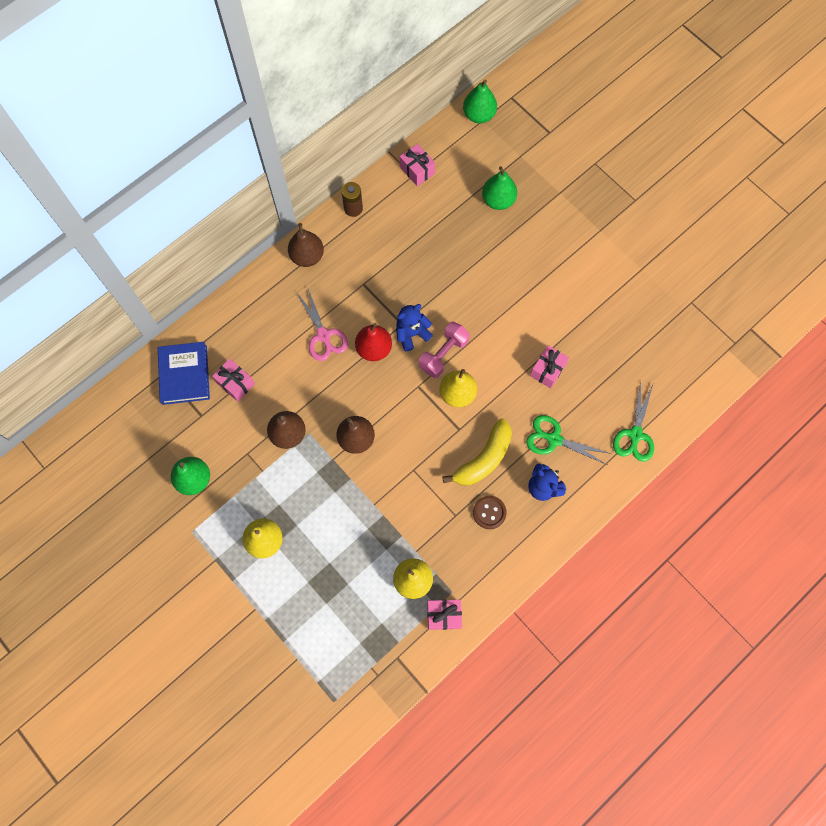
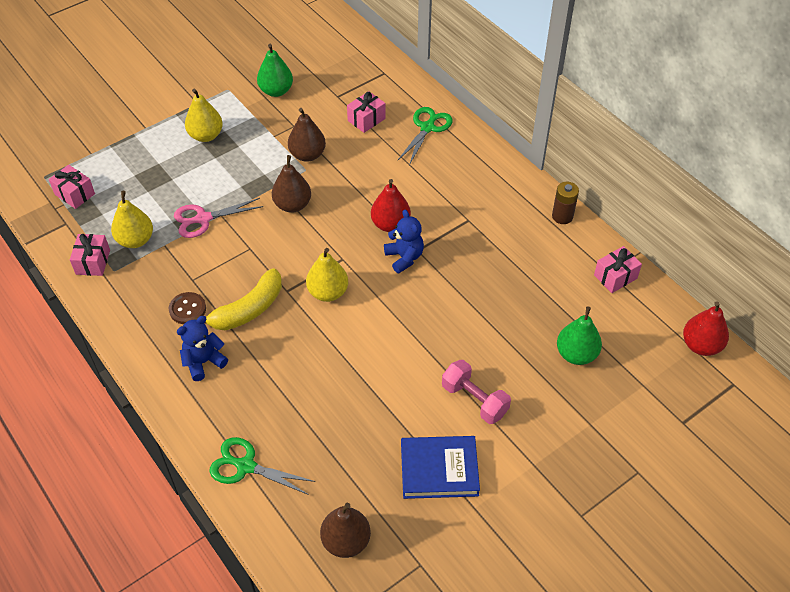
camera: 95 degrees right, 20 degrees down
blue book [158,342,210,405] -> blue book moved to [401,436,480,499]
brown pear [288,223,324,267] -> brown pear moved to [320,503,371,558]
pink scissors [297,287,348,361] -> pink scissors moved to [174,198,263,238]
pink dumbbell [419,322,470,378] -> pink dumbbell moved to [442,360,511,424]
yellow banana [442,418,512,485] -> yellow banana turned 90 degrees counterclockwise [195,268,282,330]
green pear [463,79,497,123] -> red pear [683,301,729,356]
green scissors [526,415,611,465] -> green scissors moved to [398,107,453,165]
pink gift [530,345,569,388] -> pink gift moved to [49,165,95,209]

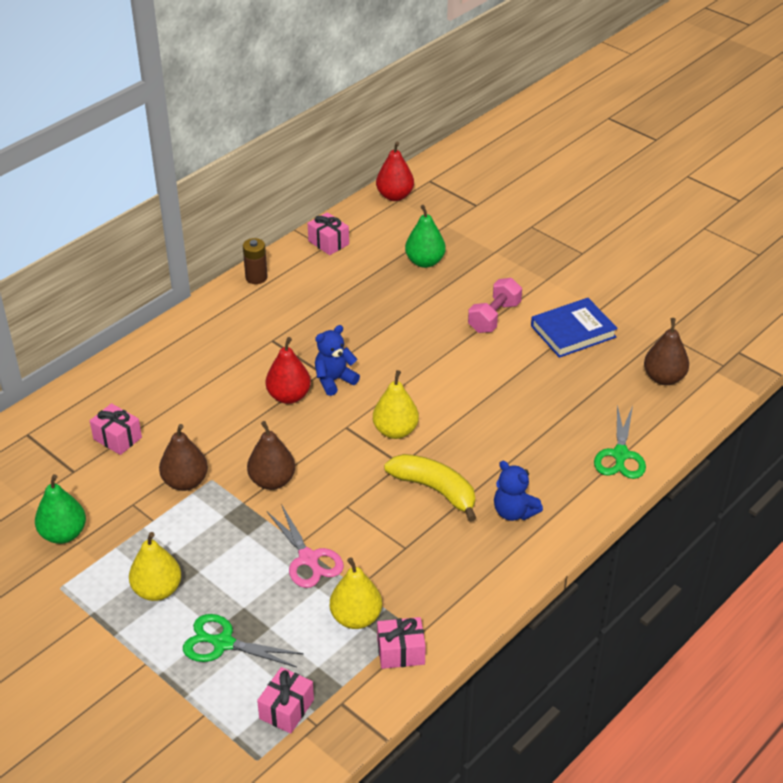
camera: 100 degrees left, 10 degrees down
brown button [169,292,206,324] -> none
green scissors [398,107,453,165] -> green scissors moved to [183,614,303,667]
blue book [401,436,480,499] -> blue book turned 75 degrees clockwise [531,298,618,358]

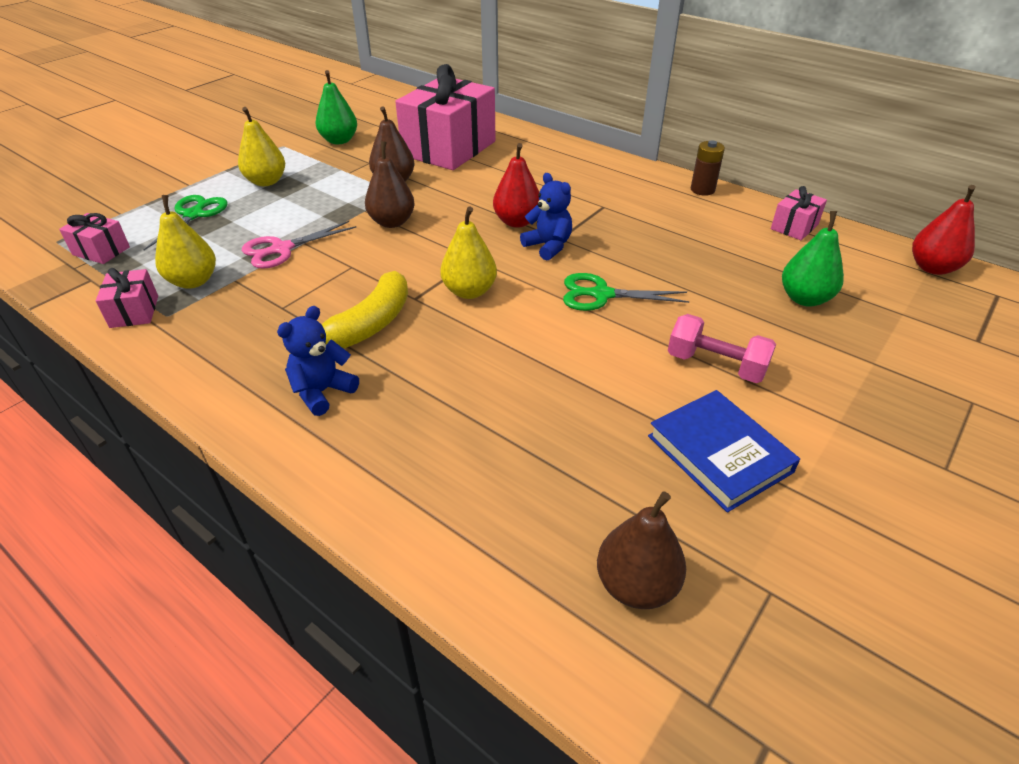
camera: 85 degrees right, 0 degrees up
pink gift [90,403,142,455] -> pink gift [395,64,496,170], size x2.29
green scissors [594,405,646,479] -> green scissors moved to [563,273,689,311]

